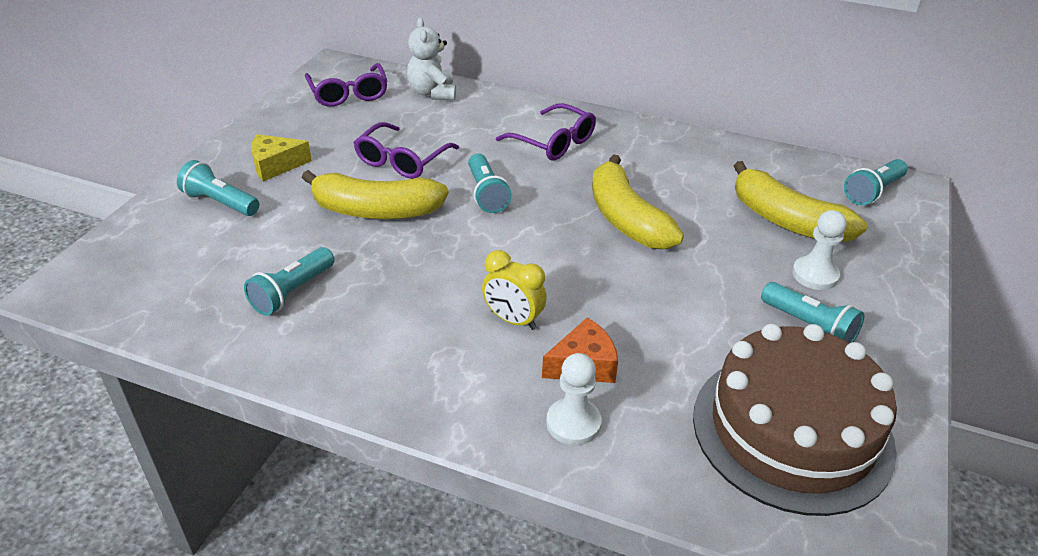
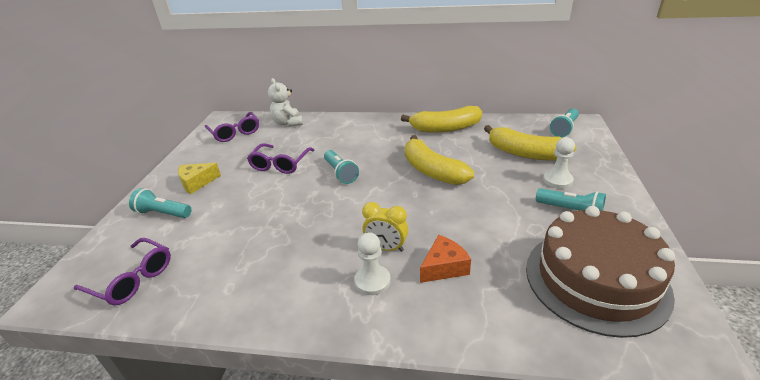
camera: 10 degrees left, 5 degrees down
turquoise flashlight [244,247,334,316] -> none
yellow banana [302,170,449,219] -> yellow banana moved to [401,106,482,133]
purple glasses [496,103,596,161] -> purple glasses moved to [74,238,171,305]
white pawn [546,353,602,445] -> white pawn moved to [354,232,391,295]

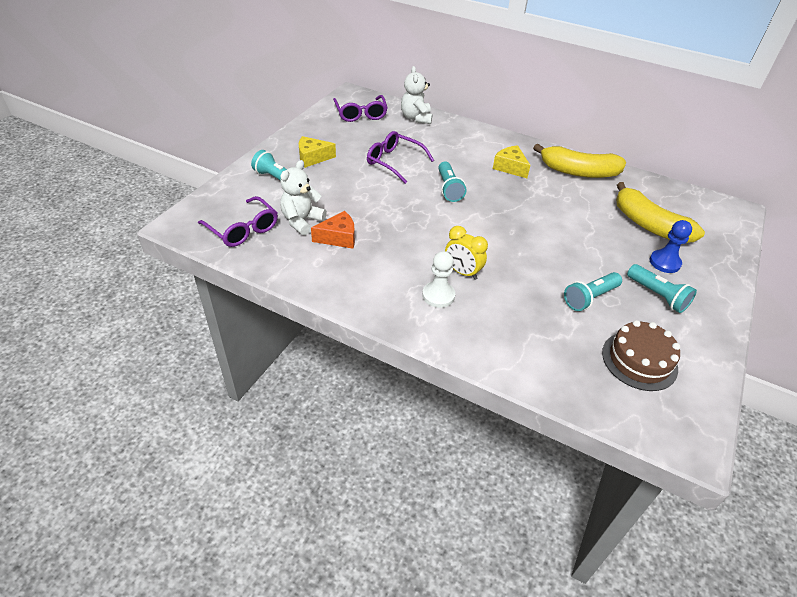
camera: 15 degrees right, 10 degrees up
purple glasses [247,143,314,174] -> purple glasses turned 90 degrees clockwise [367,131,434,184]
yellow banana [405,135,474,185] -> none
orange cheese [420,235,471,283] -> orange cheese moved to [311,211,355,249]
brown cake [526,206,675,338] -> brown cake [602,320,680,391], size x0.58
white pawn [543,137,575,189] -> blue pawn [650,220,692,273]
turquoise flashlight [550,109,579,137] -> turquoise flashlight moved to [564,272,622,311]
none -> white teddy bear [280,160,327,235]
none -> yellow cheese [493,145,531,178]

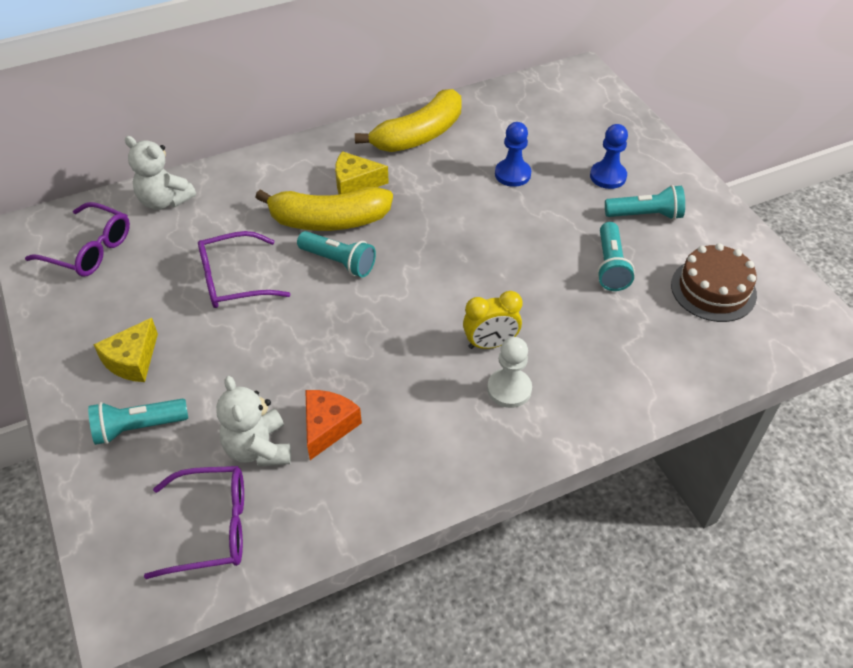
camera: 50 degrees left, 5 degrees up
yellow banana [616,182,705,243] -> yellow banana moved to [255,187,393,231]
none -> blue pawn [495,122,531,187]

